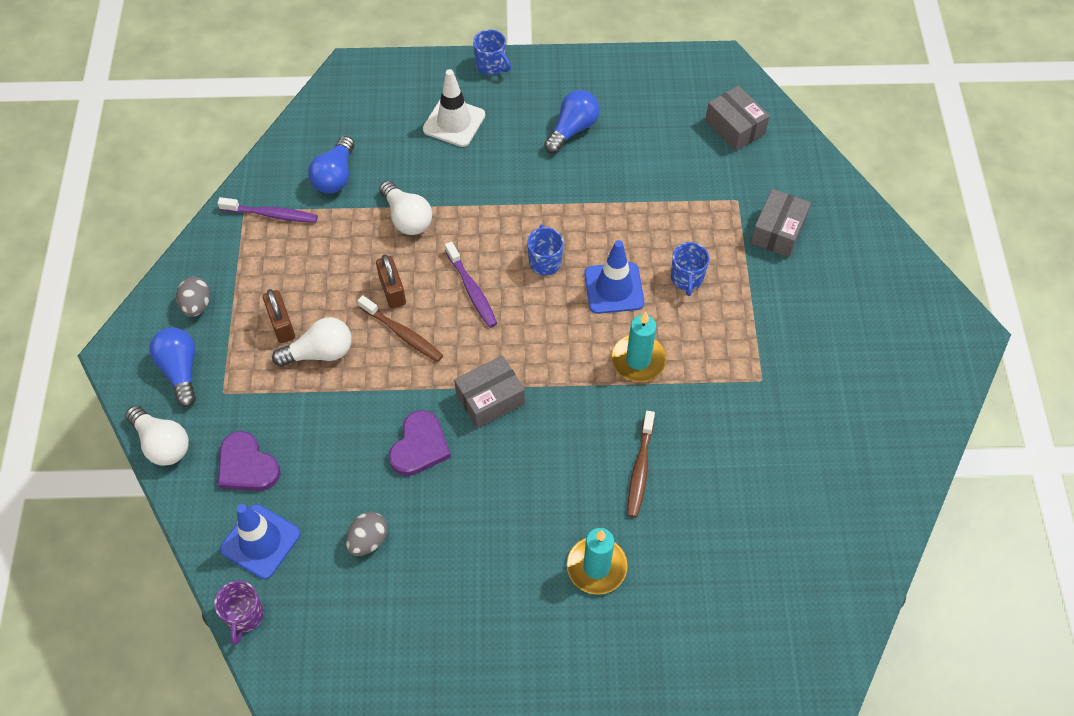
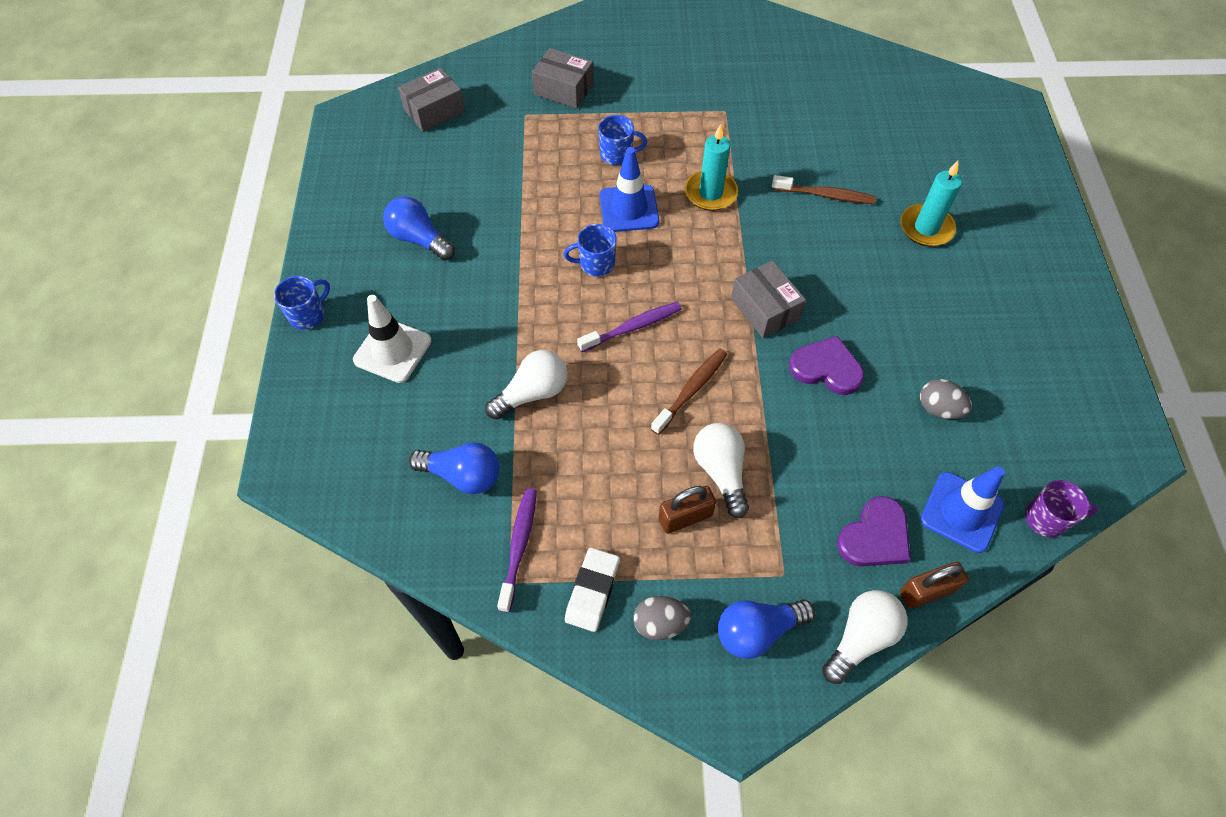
camera: 90 degrees left, 0 degrees up
brown padlock [376,254,406,309] -> brown padlock moved to [900,562,969,609]
none -> white eraser [565,548,620,632]

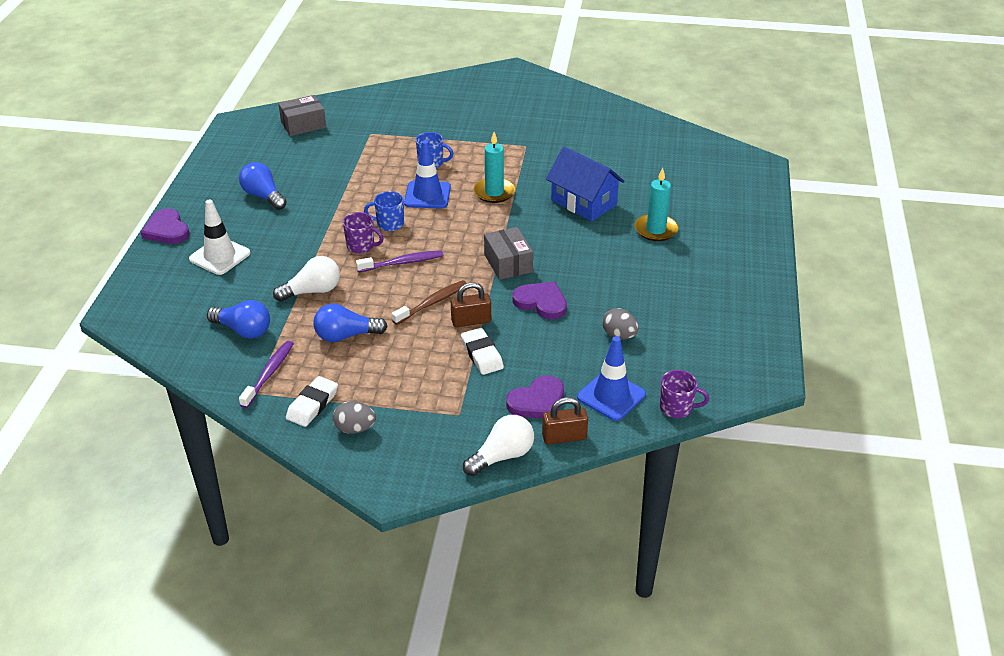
camera: 10 degrees right, 20 degrees down
blue mug [274,276,330,330] -> purple heart [141,209,190,244]
grey box [532,48,594,108] -> none
brown padlock [658,486,716,534] -> brown padlock moved to [451,282,491,327]
white light bulb [693,423,749,518] -> none
blue light bulb [718,599,815,659] -> blue light bulb moved to [314,304,388,342]
brown toothbrush [772,175,876,204] -> blue house [546,147,625,221]
none -> purple mug [343,212,384,253]
none -> white eraser [461,328,504,375]

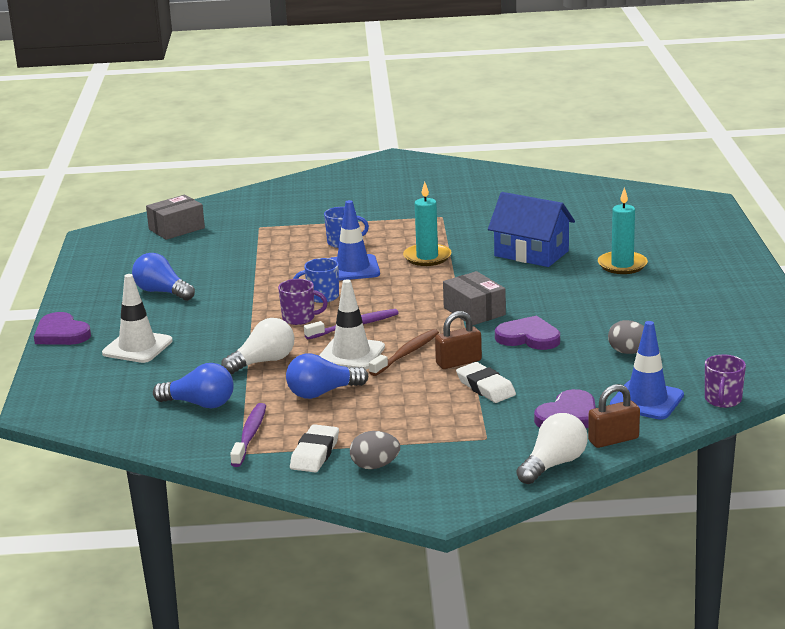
camera: 10 degrees left, 15 degrees down
purple mug [660,370,709,418] -> purple mug turned 105 degrees clockwise [705,354,746,408]
none -> white traffic cone [319,279,385,369]

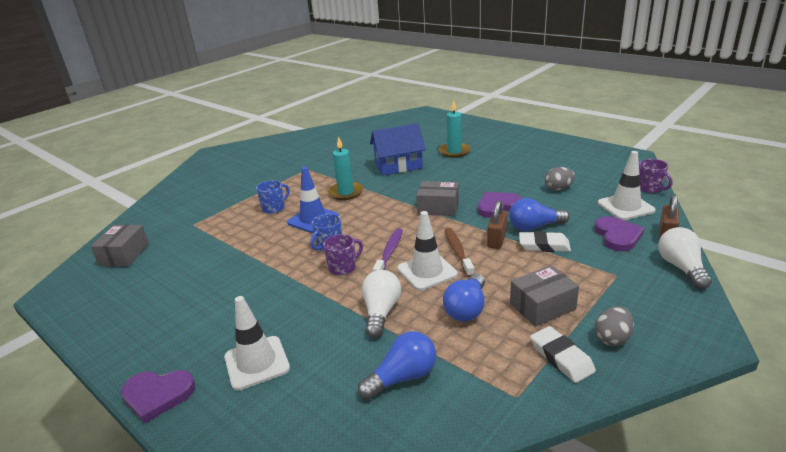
camera: 45 degrees left, 5 degrees up
blue light bulb [132,253,195,301] -> blue light bulb moved to [509,198,570,232]
purple toothbrush [230,403,266,467] -> none
blue traffic cone [610,321,684,420] -> white traffic cone [598,151,656,220]
none -> grey box [510,265,579,327]

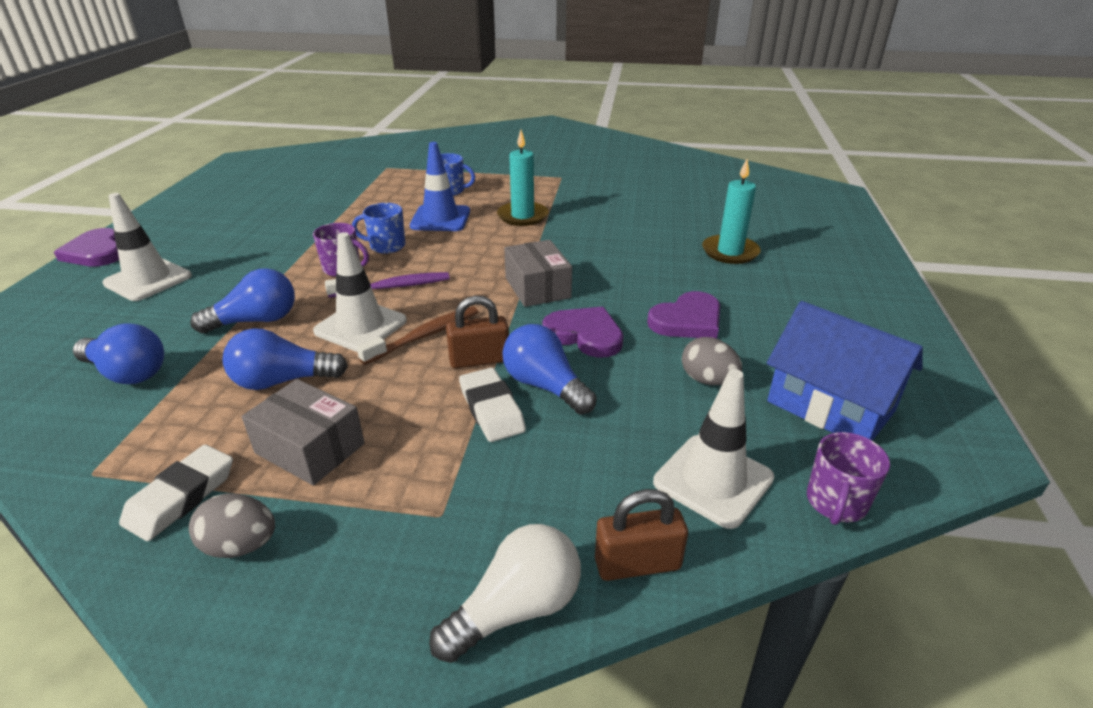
camera: 55 degrees right, 5 degrees up
grey box [90,225,149,266] -> none
white light bulb [362,270,401,338] -> blue light bulb [190,268,295,333]
blue house [370,123,426,175] -> blue house moved to [767,301,923,441]
purple heart [594,216,644,251] -> purple heart moved to [647,291,720,339]

